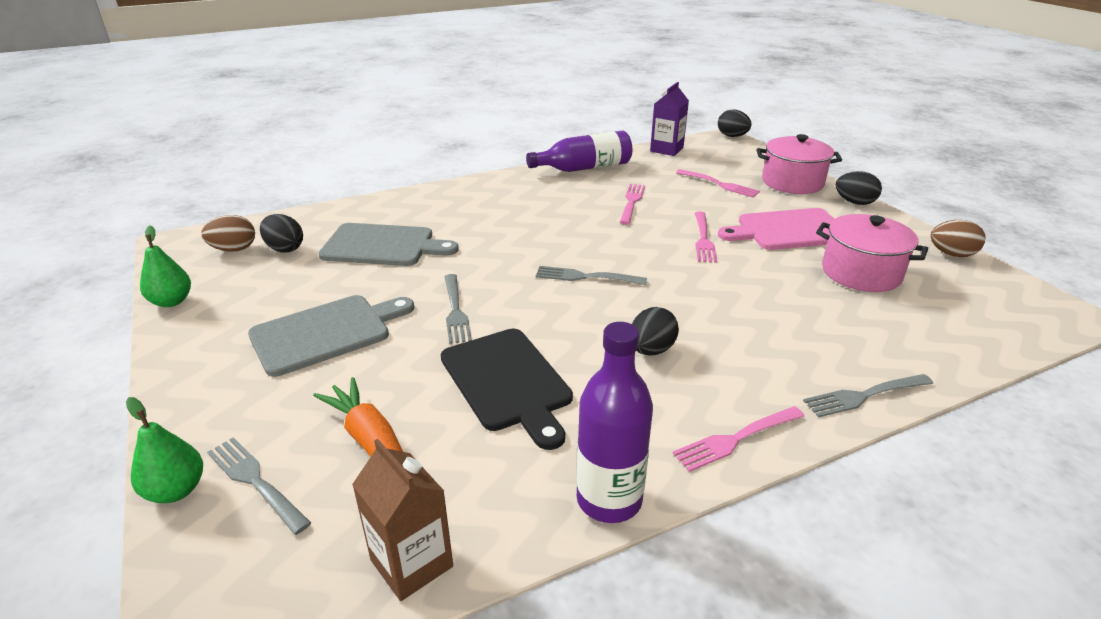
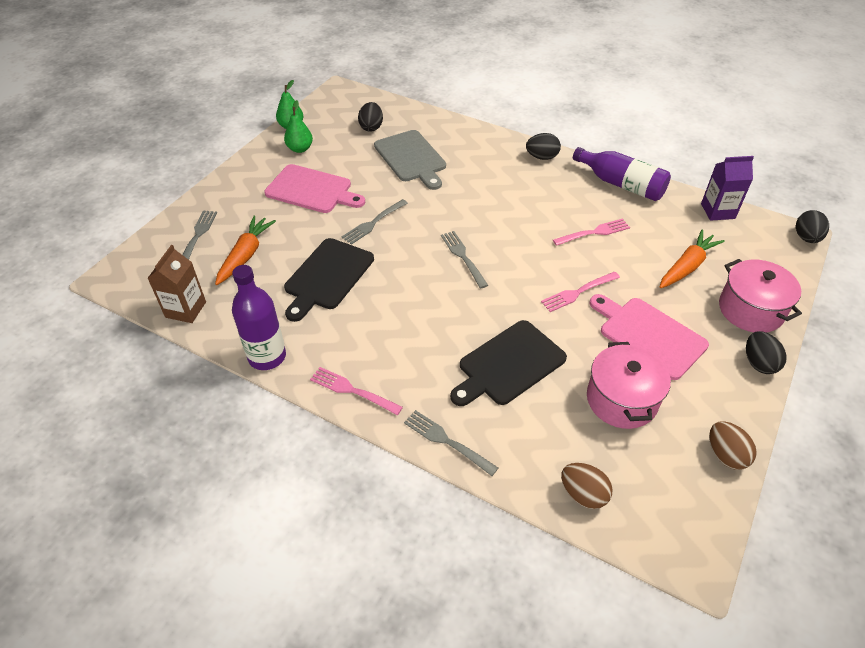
camera: 55 degrees right, 15 degrees up
green pear [126,397,203,503] -> green pear moved to [284,100,313,153]
brown egg [201,215,255,252] -> brown egg moved to [561,463,613,509]
grey cutting board [248,295,414,377] -> pink cutting board [264,164,365,213]
black egg [632,307,679,356] -> black egg moved to [526,133,561,160]
pink fork [676,169,760,197] -> orange carrot [660,229,725,288]
none -> black cutting board [450,320,567,406]

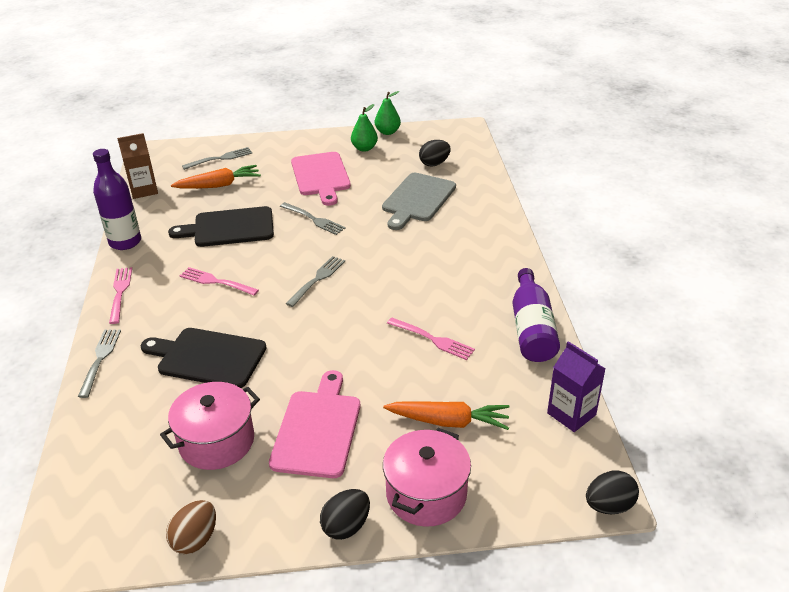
camera: 55 degrees right, 10 degrees down
grey fork [342,199,408,245] -> grey fork turned 150 degrees counterclockwise [280,202,346,235]
black egg [526,133,561,160] -> none
pink fork [541,272,620,312] -> pink fork moved to [180,267,259,296]
brown egg [561,463,613,509] -> none

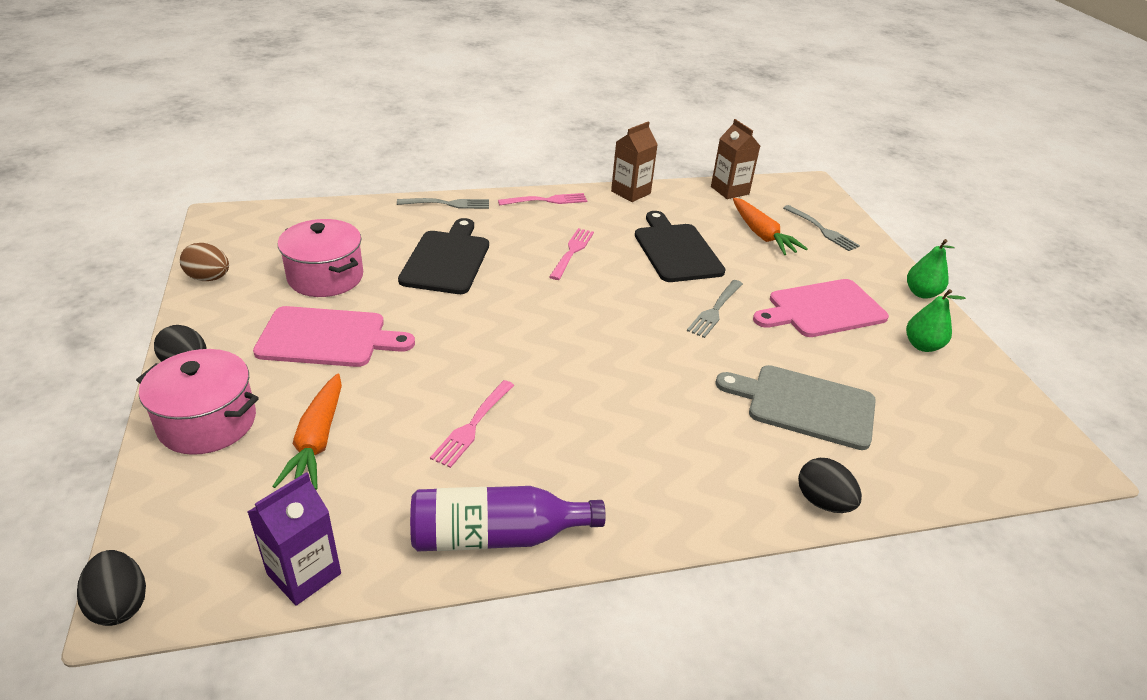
camera: 80 degrees right, 0 degrees up
purple bottle [93,149,141,250] -> brown carton [611,122,658,202]
grey fork [286,256,345,307] -> none
green pear [375,91,401,135] -> green pear moved to [907,239,955,299]
black egg [419,140,451,167] -> black egg moved to [798,458,862,513]

